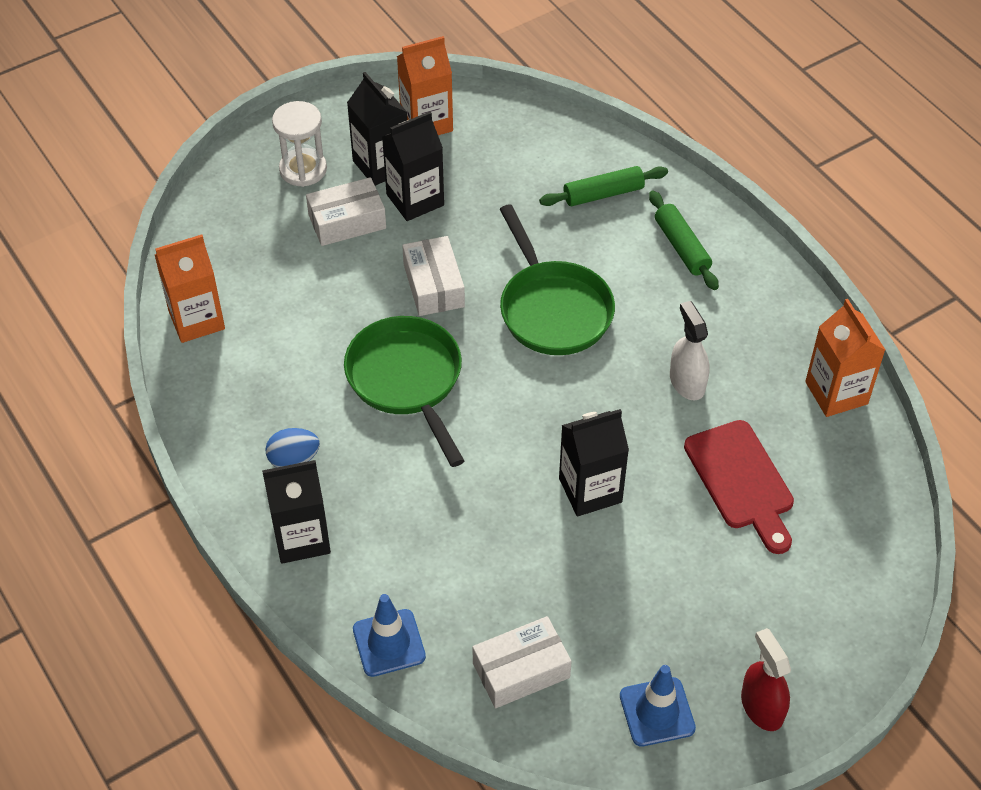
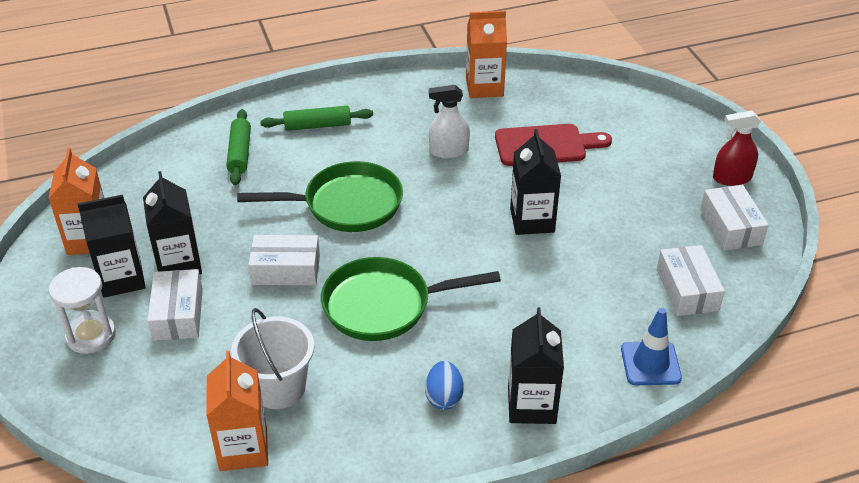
camera: 75 degrees left, 10 degrees down
blue traffic cone [620,665,696,747] -> white box [700,185,769,251]
none -> white bucket [231,308,314,409]

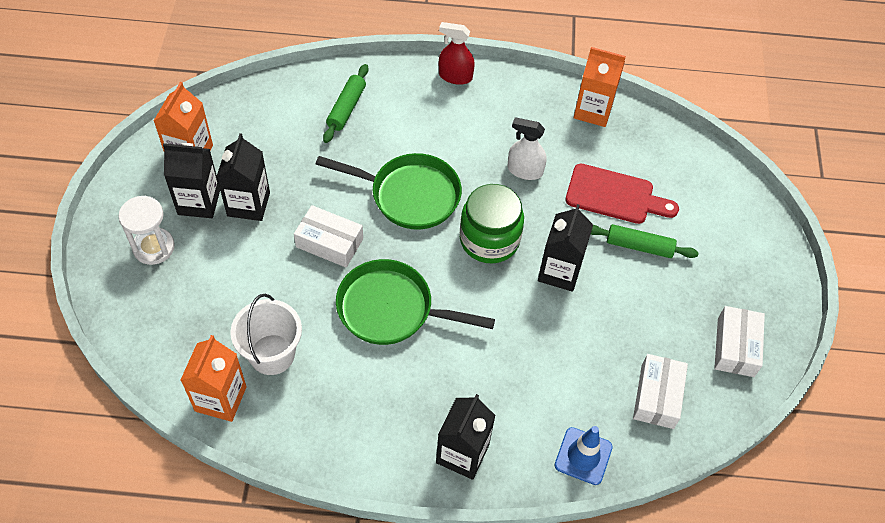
camera: 20 degrees right, 15 degrees up
white box [147,269,203,341] -> none
green rolling pin [260,106,373,131] -> green rolling pin moved to [591,224,699,258]
blue egg [425,361,464,410] -> none
red spray bottle [713,111,761,186] -> red spray bottle moved to [439,22,475,85]
none -> green jar [460,184,524,264]

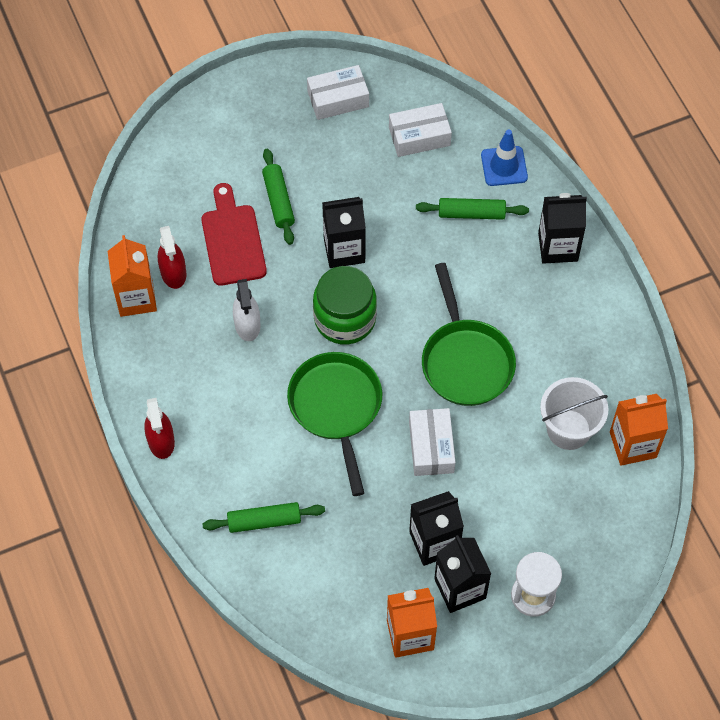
camera: 115 degrees left, 5 degrees up
none -> red spray bottle [158,226,186,289]
none -> green rolling pin [416,198,529,220]

